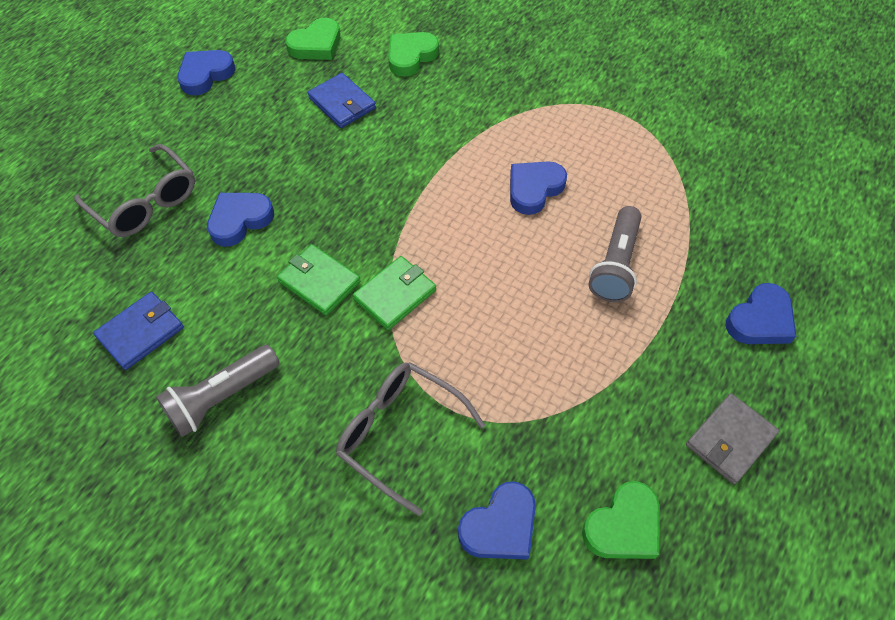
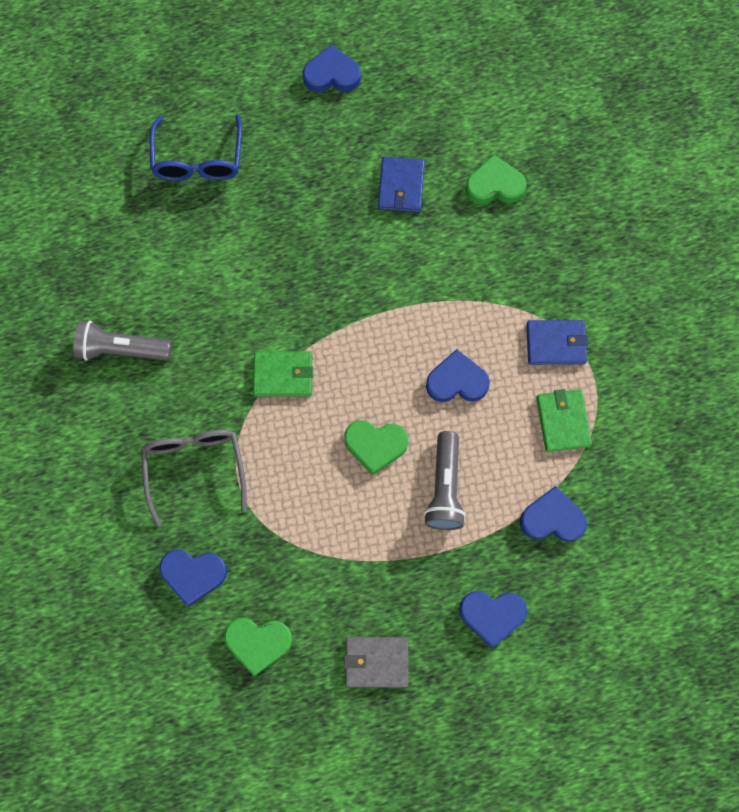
camera: 45 degrees right, 15 degrees up
grey glasses [74,144,195,237] -> blue glasses [150,115,242,181]
blue wallet [93,292,184,370] -> blue wallet moved to [526,320,588,365]
blue heart [207,193,274,247] -> blue heart moved to [520,486,587,542]
green wallet [277,244,360,316] -> green wallet moved to [536,389,592,452]
green heart [286,18,340,60] -> green heart moved to [344,420,408,476]
grey flashlight [588,206,642,302] -> grey flashlight turned 60 degrees counterclockwise [424,431,466,530]

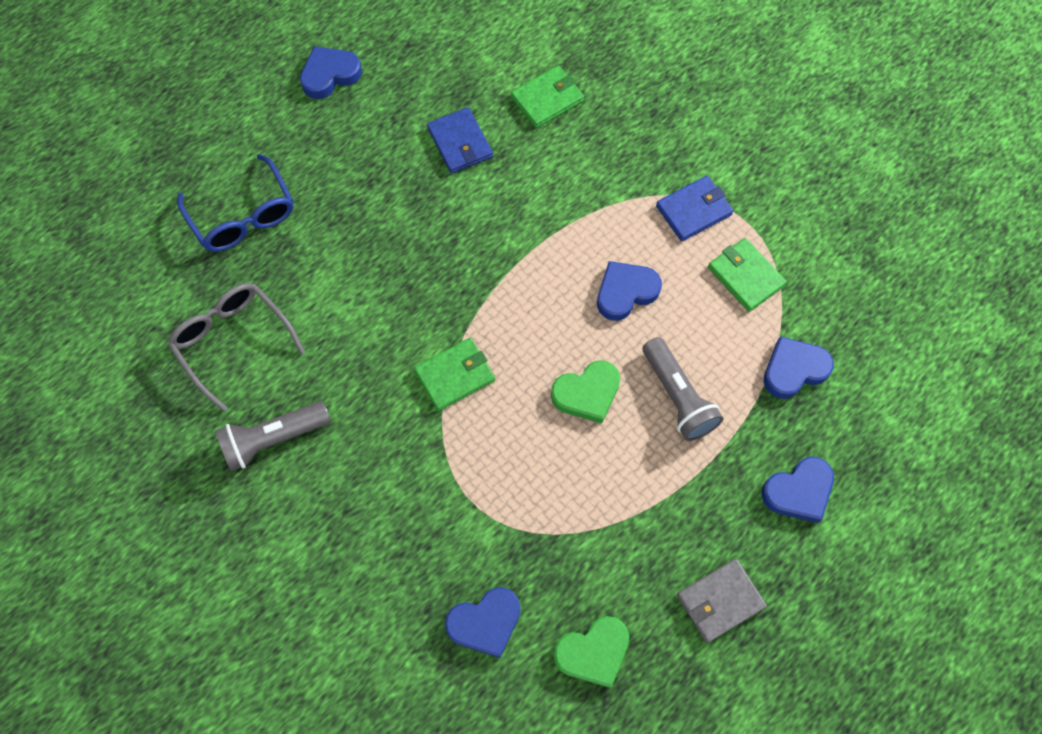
camera: 30 degrees left, 5 degrees down
grey glasses [141,430,247,527] -> grey glasses moved to [168,283,305,412]
green heart [465,155,526,205] -> green wallet [511,66,584,128]

